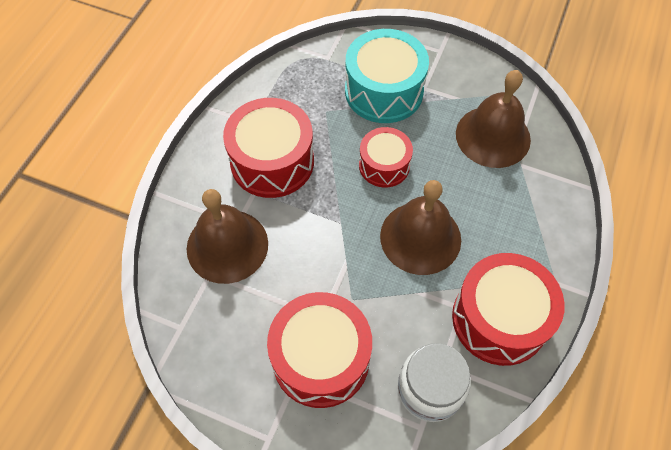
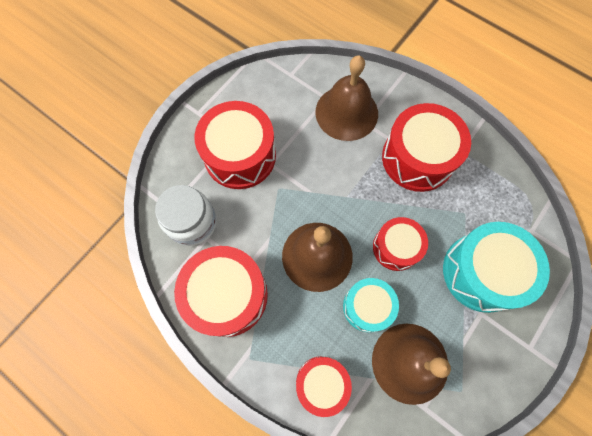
camera: 105 degrees right, 10 degrees up
none -> red drum [296,356,352,417]
none -> turquoise drum [343,278,399,332]

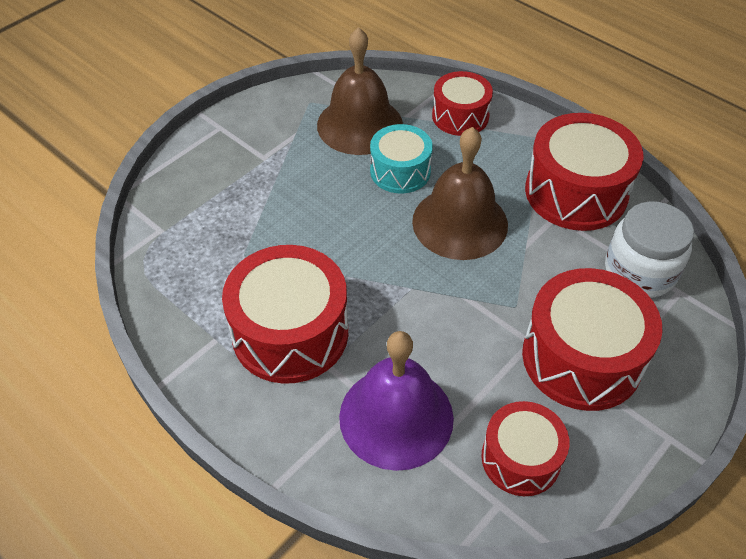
camera: 175 degrees left, 20 degrees down
brown bell [315,55,378,141] -> purple bell [339,331,454,471]
red drum [373,217,428,271] -> red drum moved to [481,401,569,496]
turquoise drum [443,222,550,313] -> none

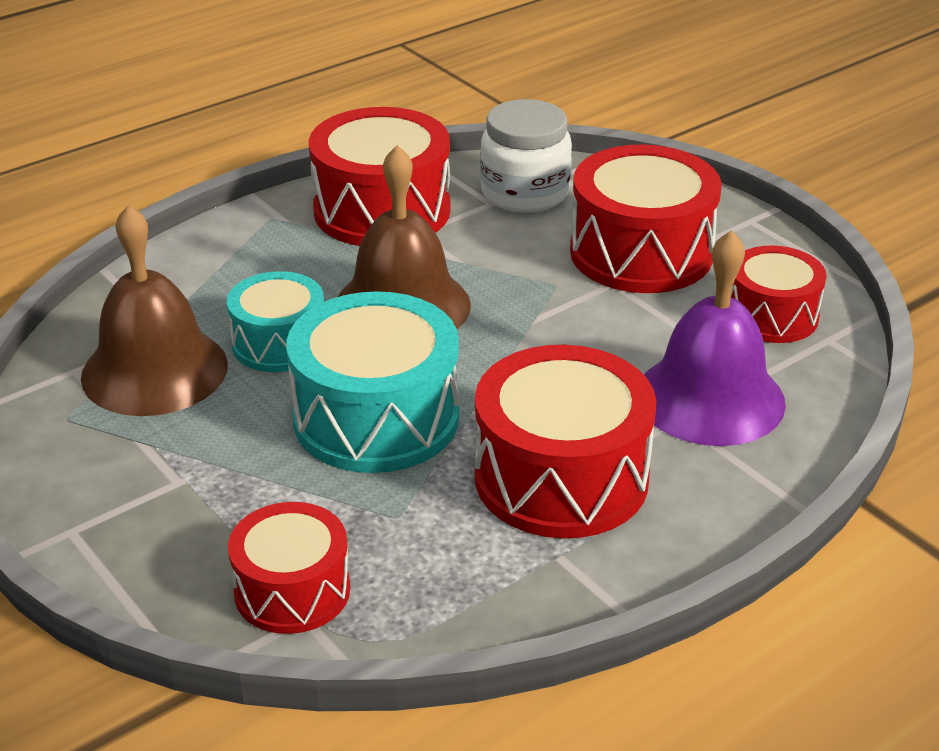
camera: 80 degrees left, 15 degrees down
red drum [432,71,493,136] -> red drum moved to [228,502,350,634]
none -> turquoise drum [286,291,459,473]

